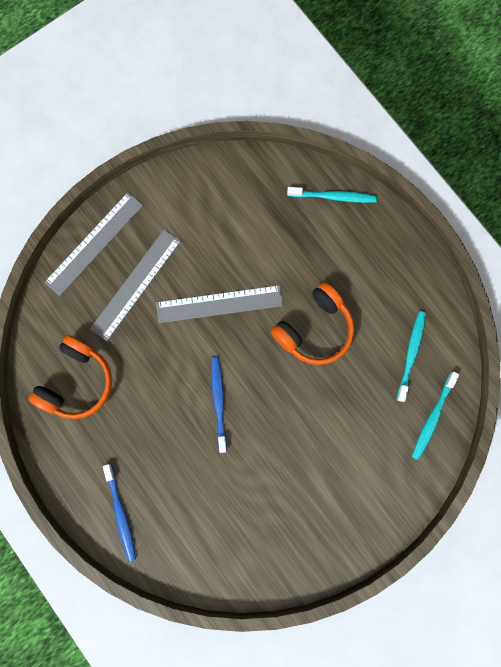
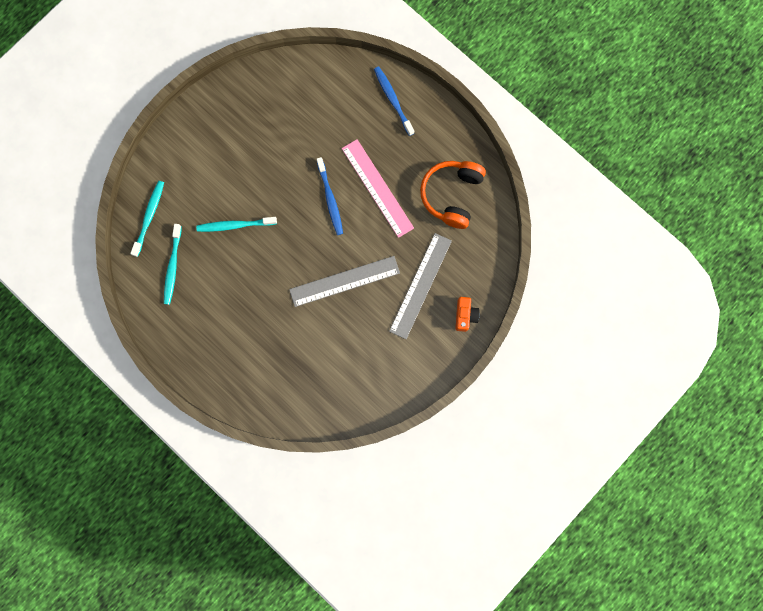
camera: 170 degrees right, 0 degrees up
grey ruler [44,192,143,296] -> orange camera [455,297,480,332]
orange headphones [271,282,354,365] -> none
turquoise toothbrush [287,187,377,203] -> turquoise toothbrush moved to [196,217,277,232]
none -> pink ruler [342,139,414,238]

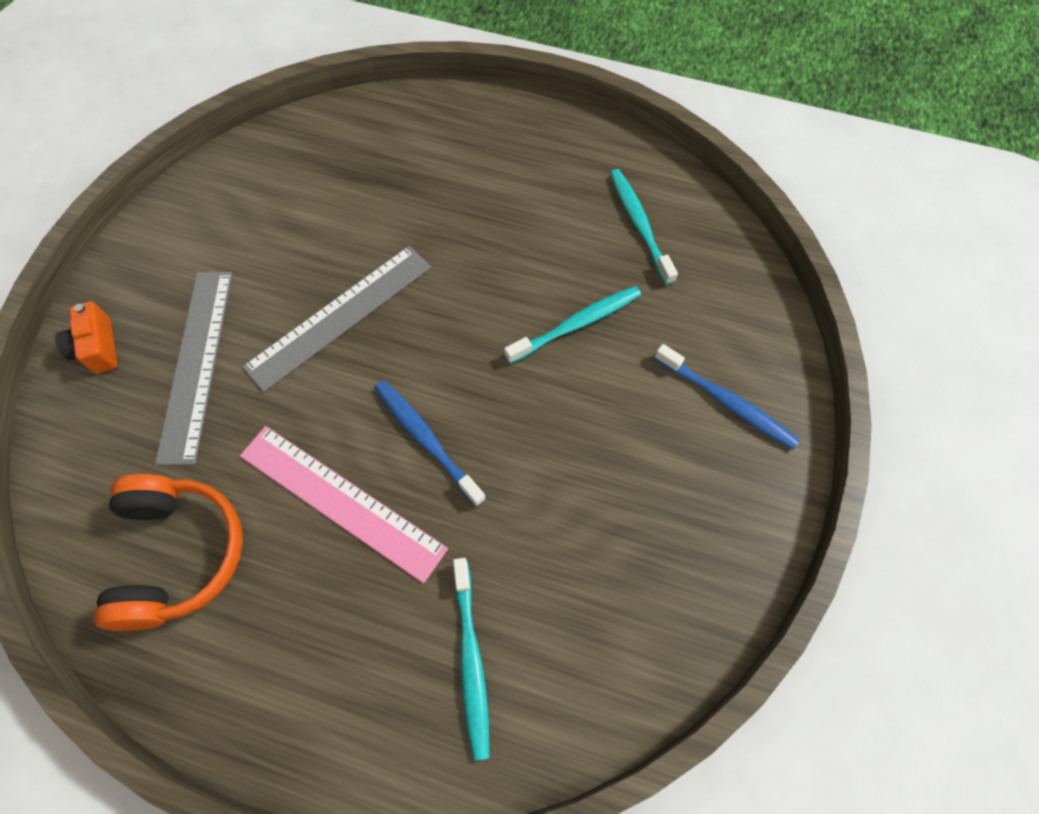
camera: 155 degrees right, 15 degrees down
turquoise toothbrush [130,181,164,257] -> turquoise toothbrush moved to [453,558,489,761]
blue toothbrush [374,66,414,136] -> blue toothbrush moved to [654,344,800,450]

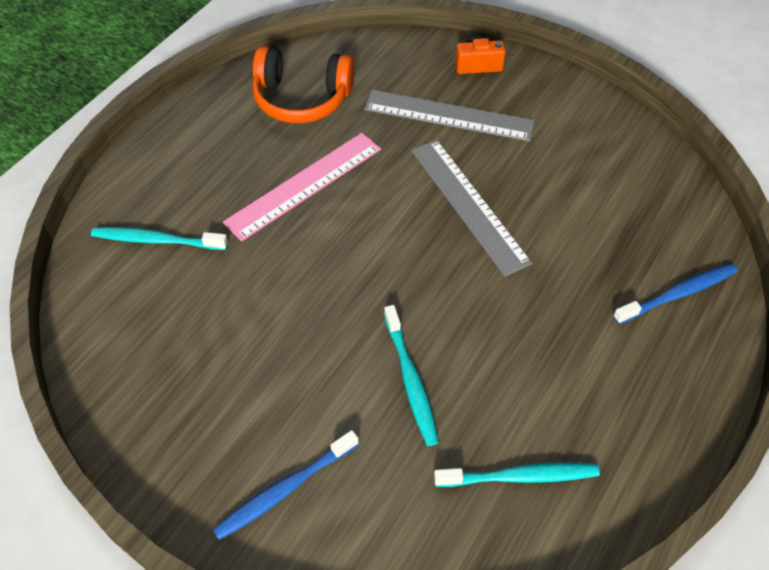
camera: 105 degrees right, 10 degrees down
blue toothbrush [374,380,486,507] -> blue toothbrush moved to [613,263,737,325]

